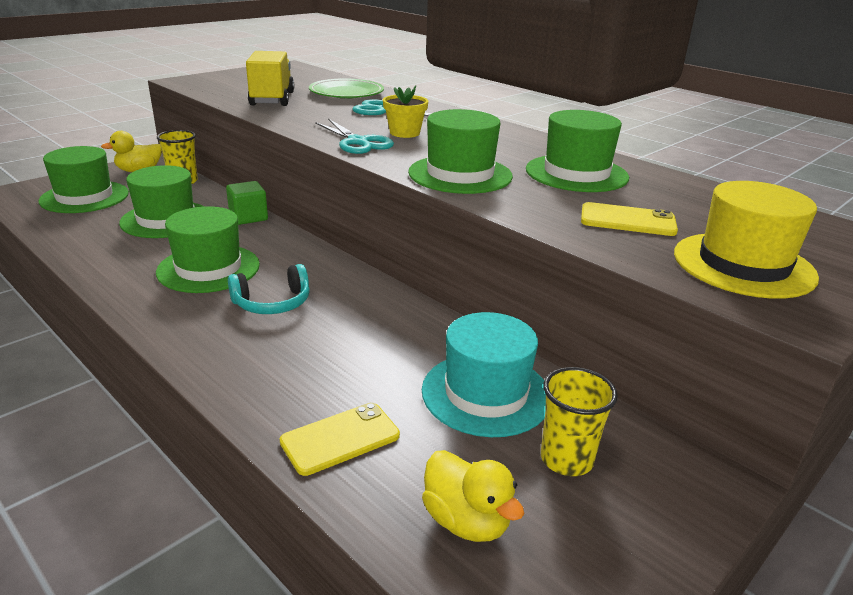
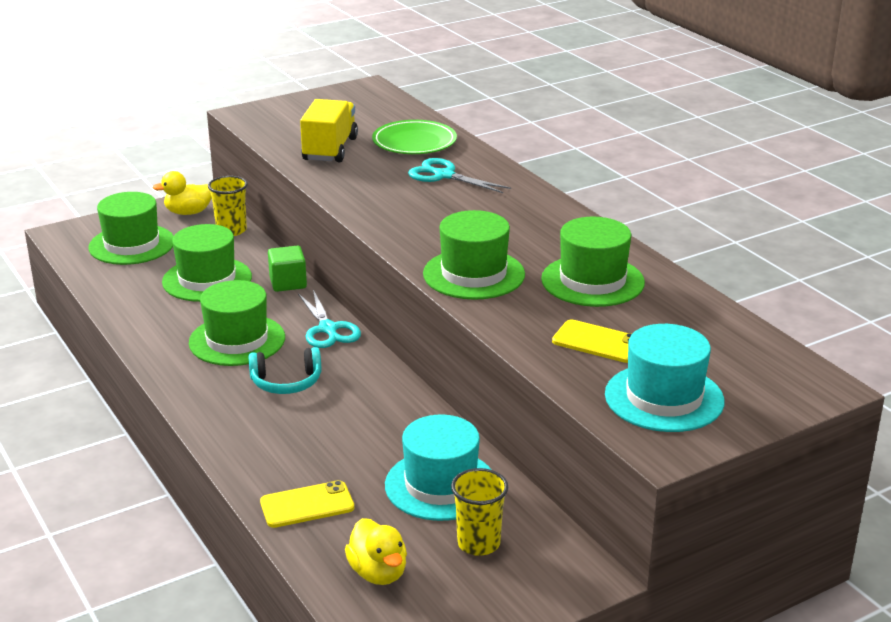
camera: 15 degrees right, 0 degrees up
turquoise scissors [315,119,394,154] -> turquoise scissors moved to [298,290,361,348]
yellow flower pot [383,86,428,138] -> none
yellow hat [674,181,819,299] -> turquoise hat [605,324,724,432]

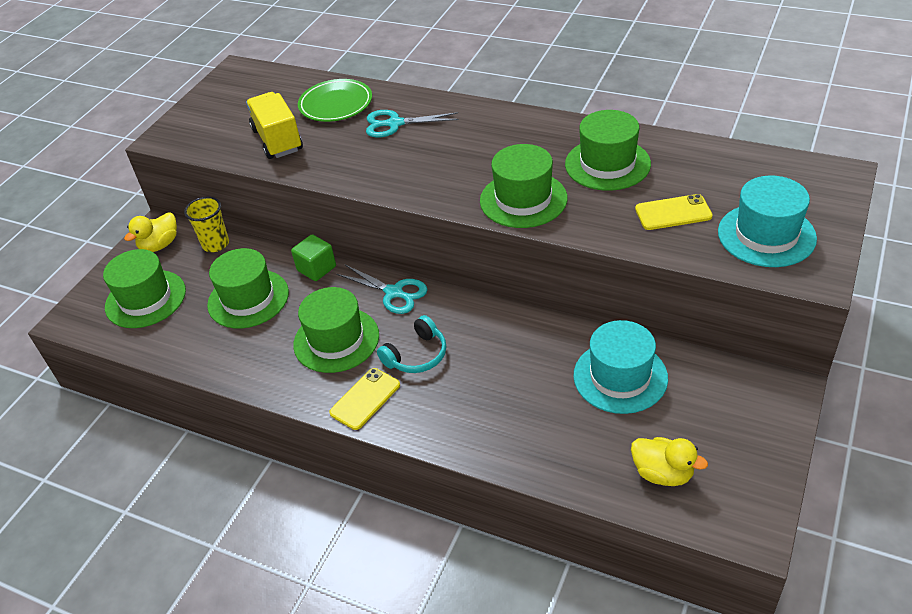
camera: 30 degrees left, 15 degrees up
yellow phone [260,480,354,528] -> yellow phone moved to [329,368,400,430]
yellow cup [451,468,508,556] -> none

